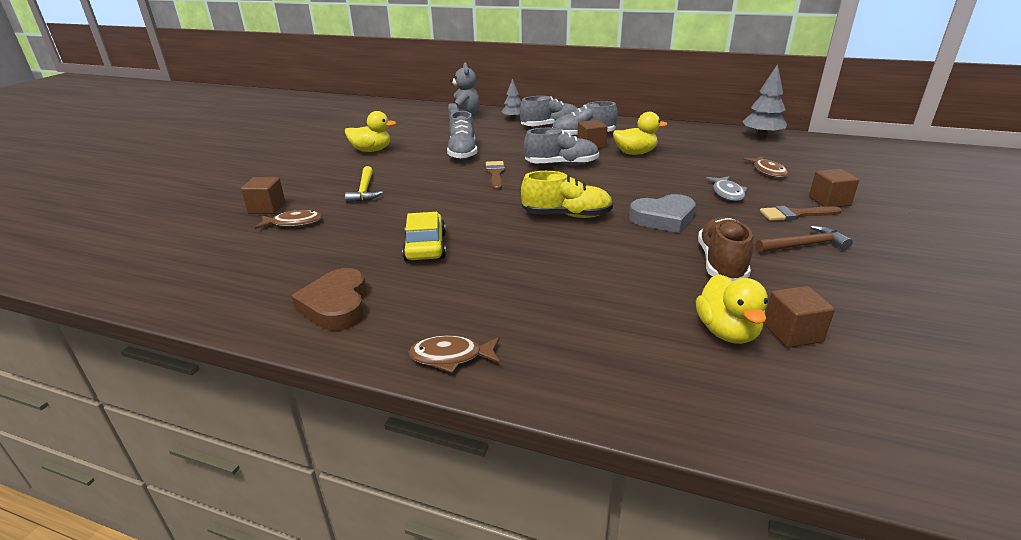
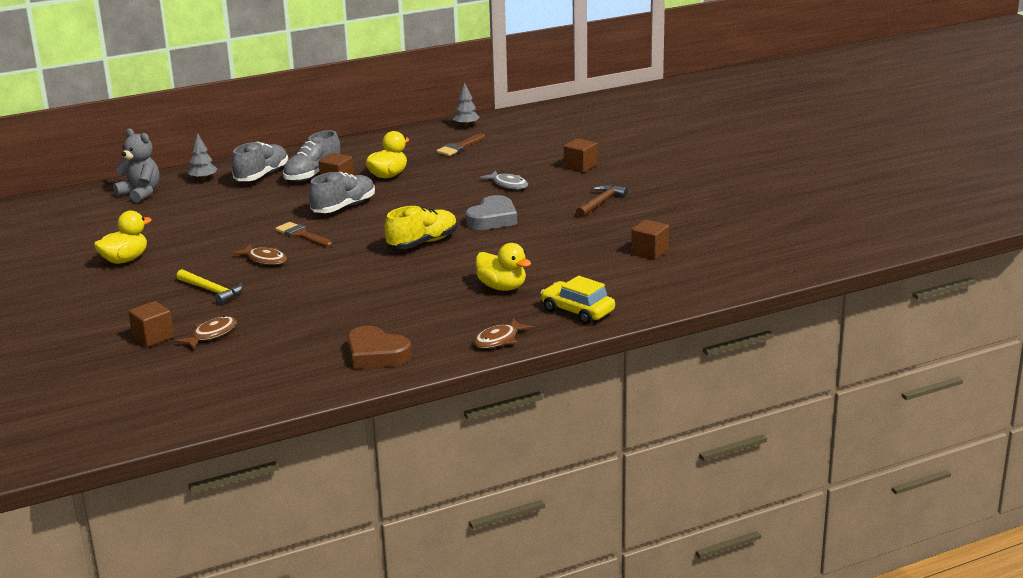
camera: 45 degrees left, 5 degrees down
yellow car [402,212,446,261] -> yellow car moved to [541,276,615,324]
grey shoe [447,111,477,160] -> none
yellow duck [696,274,768,344] -> yellow duck moved to [476,243,531,291]
brown shoe [698,217,753,281] -> none
grey tree [742,64,787,138] -> grey tree [453,82,480,127], size x0.63
brown fish [743,156,788,178] -> brown fish moved to [232,244,287,265]
brown brush [760,206,842,221] -> brown brush moved to [436,133,486,156]

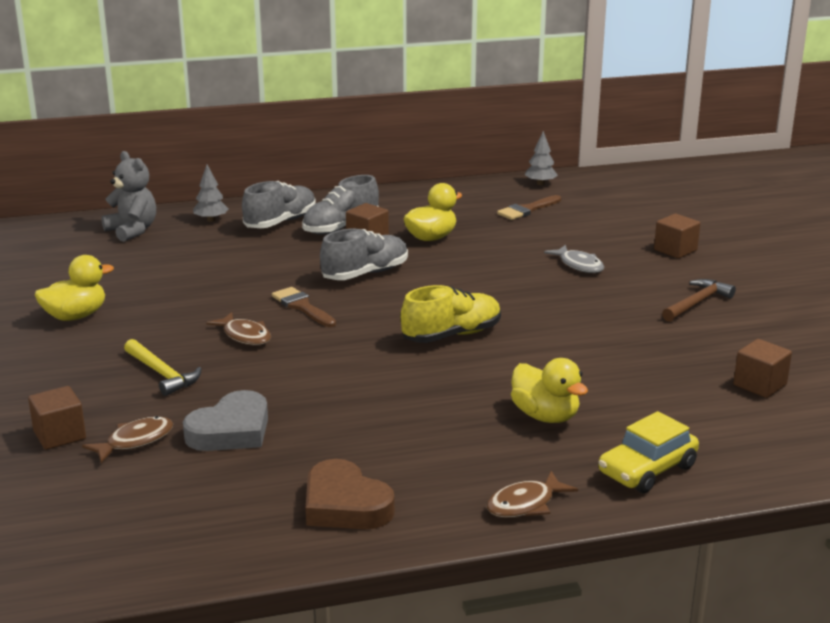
camera: 10 degrees right, 0 degrees up
grey heart [466,195,518,230] -> grey heart moved to [183,390,268,451]
yellow car [541,276,615,324] -> yellow car turned 90 degrees counterclockwise [598,411,699,493]

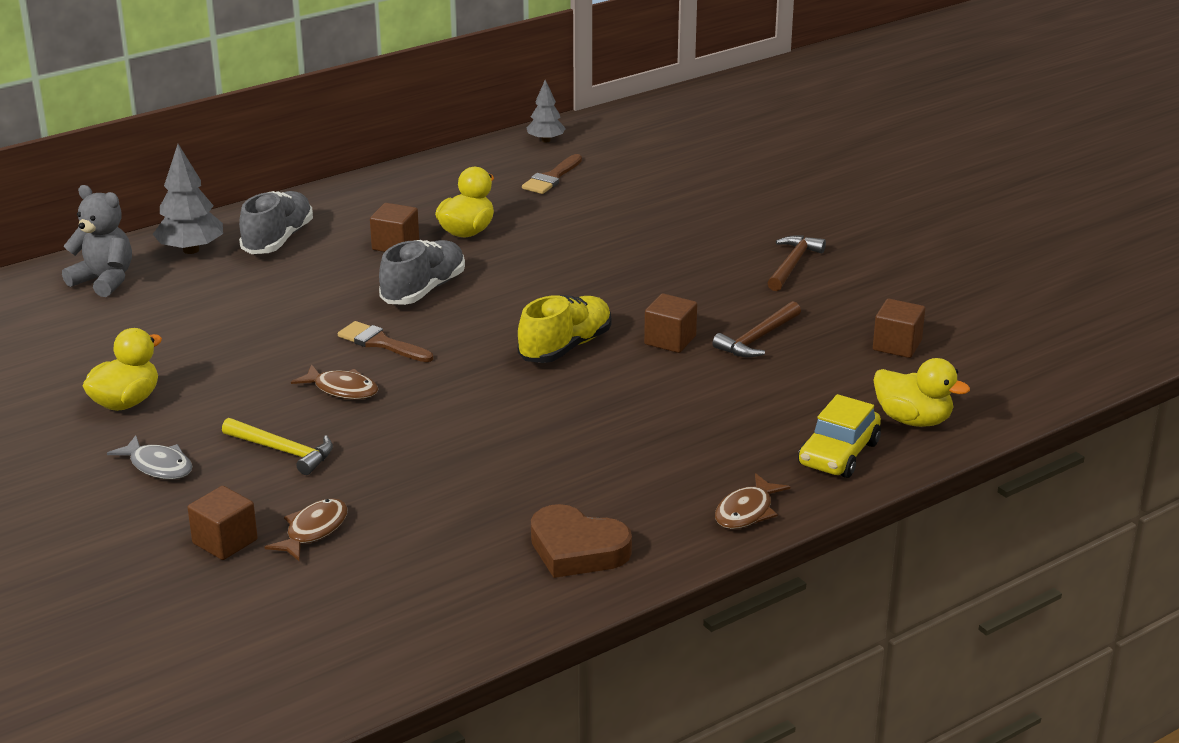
camera: 20 degrees left, 5 degrees up
grey heart [183,390,268,451] -> none
grey tree [193,165,229,222] -> grey tree [153,144,223,254], size x1.59
grey shoe [302,175,379,235] -> none
yellow duck [511,358,588,423] -> yellow duck moved to [873,358,970,427]
grey fish [544,245,604,273] -> grey fish moved to [107,435,192,479]
brown cube [654,214,700,258] -> brown cube moved to [644,293,697,353]
none -> brown hammer [712,301,801,358]

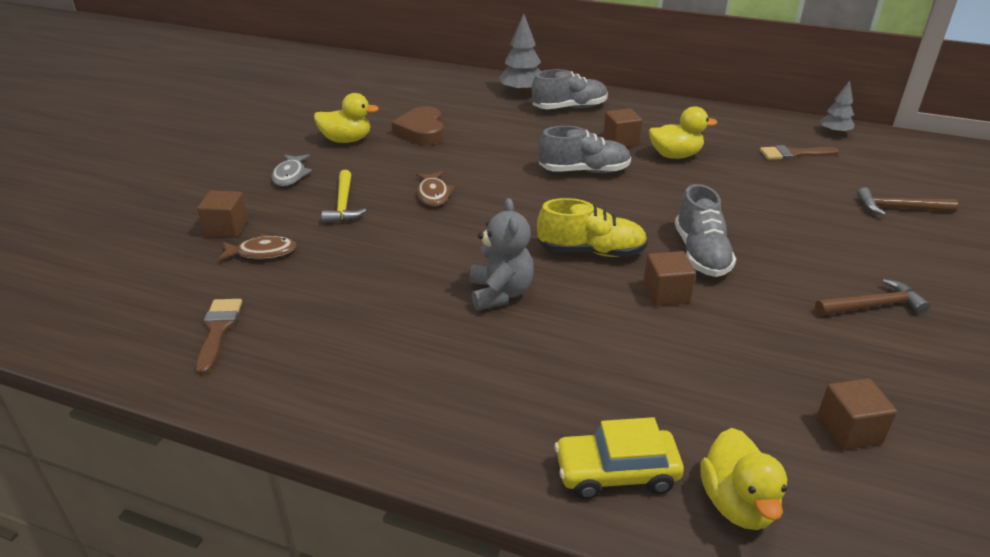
camera: 55 degrees right, 5 degrees up
grey teddy bear [62,185,132,297] -> grey teddy bear moved to [470,198,534,310]
brown brush [338,321,433,362] -> brown brush moved to [196,299,242,375]
brown heart [531,504,632,578] -> brown heart moved to [391,106,444,146]
brown hammer [712,301,801,358] -> brown hammer moved to [857,187,958,216]
brown fish [715,473,790,529] -> none
none -> grey shoe [675,184,736,277]

